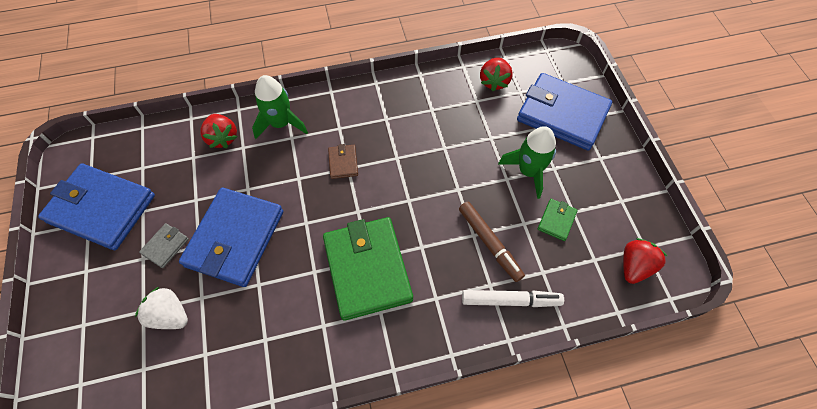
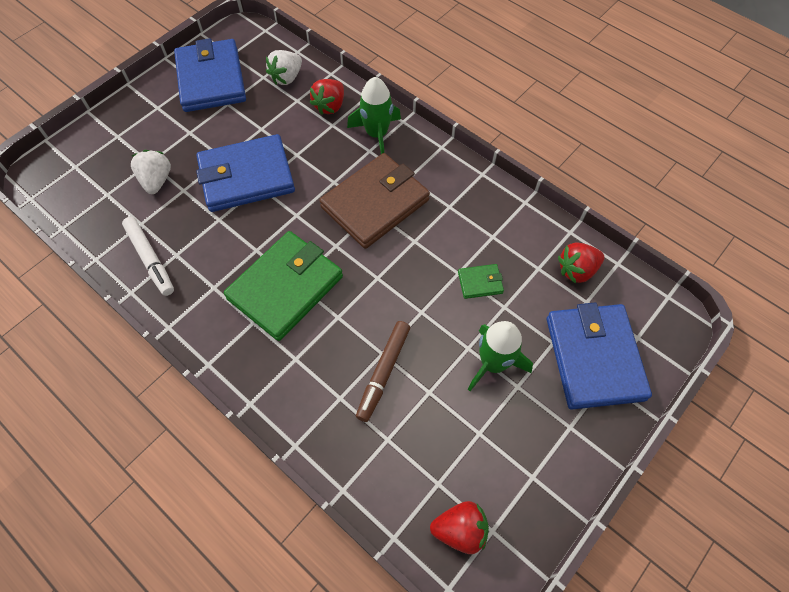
camera: 55 degrees right, 0 degrees up
grey wallet [139,223,189,268] -> none
brown wallet [328,144,358,179] -> brown wallet [320,153,430,249], size x2.34
white marker [462,290,564,307] -> white marker moved to [122,217,174,296]
green wallet [538,199,578,241] -> green wallet moved to [458,264,504,299]
none -> white strawberry [266,50,302,85]

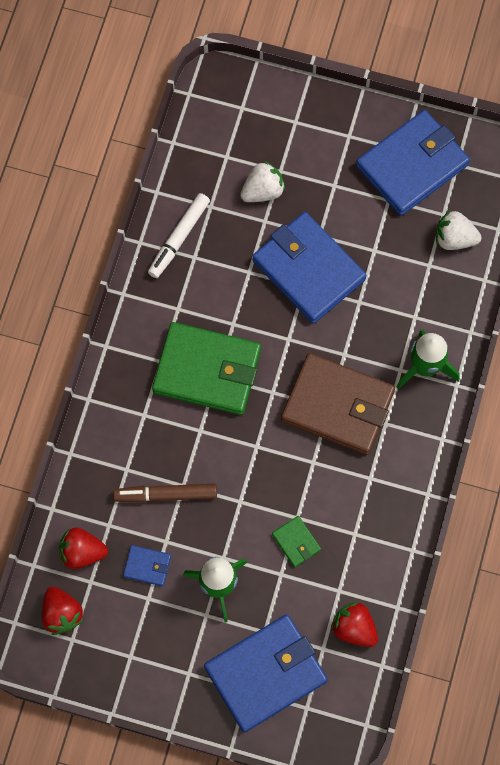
camera: 65 degrees right, 10 degrees up
red strawberry [310,79,344,115] -> red strawberry moved to [59,528,108,569]
none -> blue wallet [123,545,171,586]

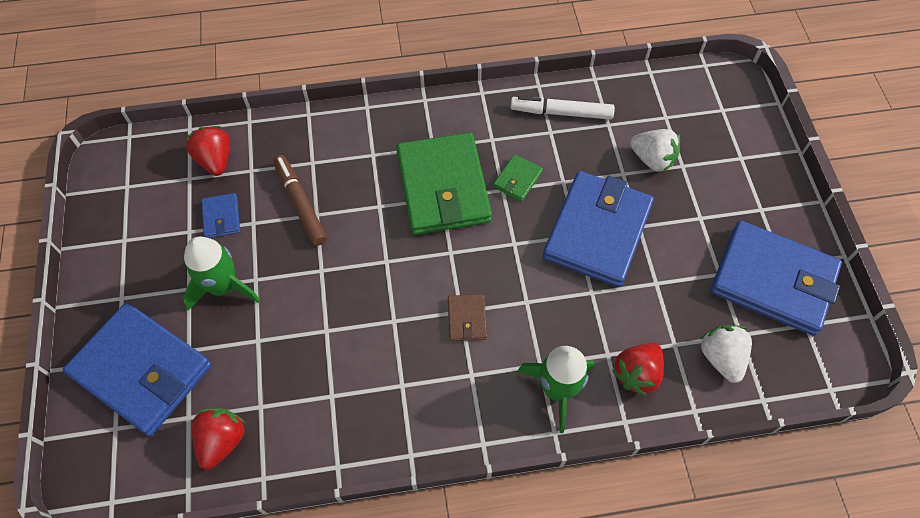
camera: 65 degrees right, 10 degrees down
red strawberry [42,586,83,635] -> red strawberry moved to [612,343,664,396]
green wallet [272,516,321,567] -> green wallet moved to [493,154,543,202]
brown wallet [281,353,395,455] -> brown wallet [448,294,487,341], size x0.43

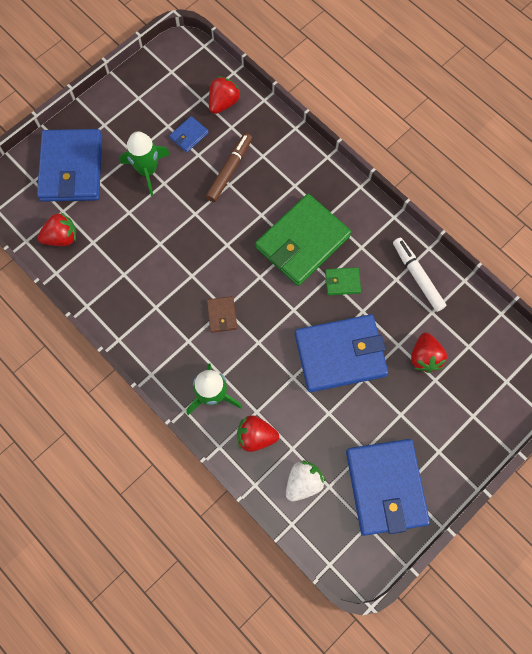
camera: 55 degrees right, 10 degrees up
brown wallet [448,294,487,341] -> brown wallet turned 60 degrees counterclockwise [207,296,237,333]
white strawberry [630,129,680,172] -> red strawberry [411,333,447,373]

